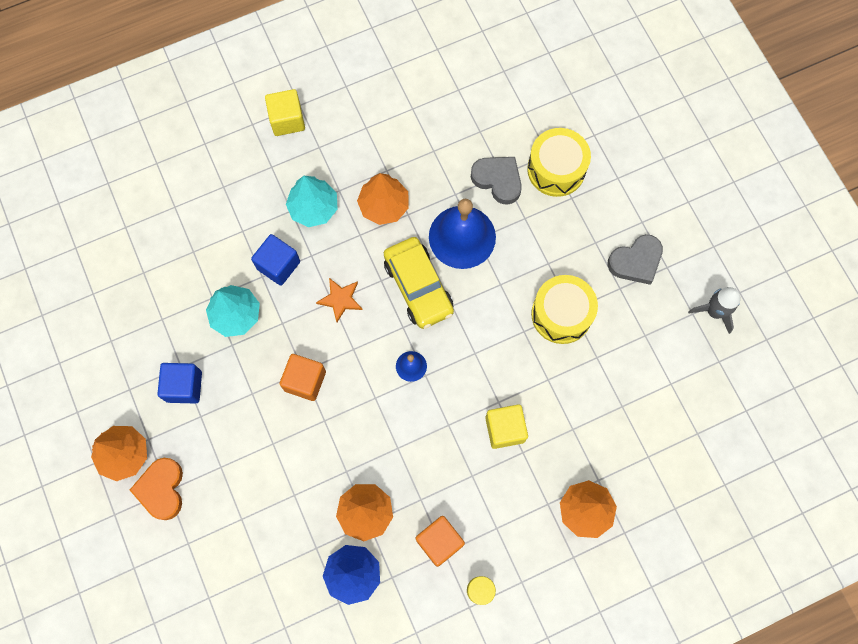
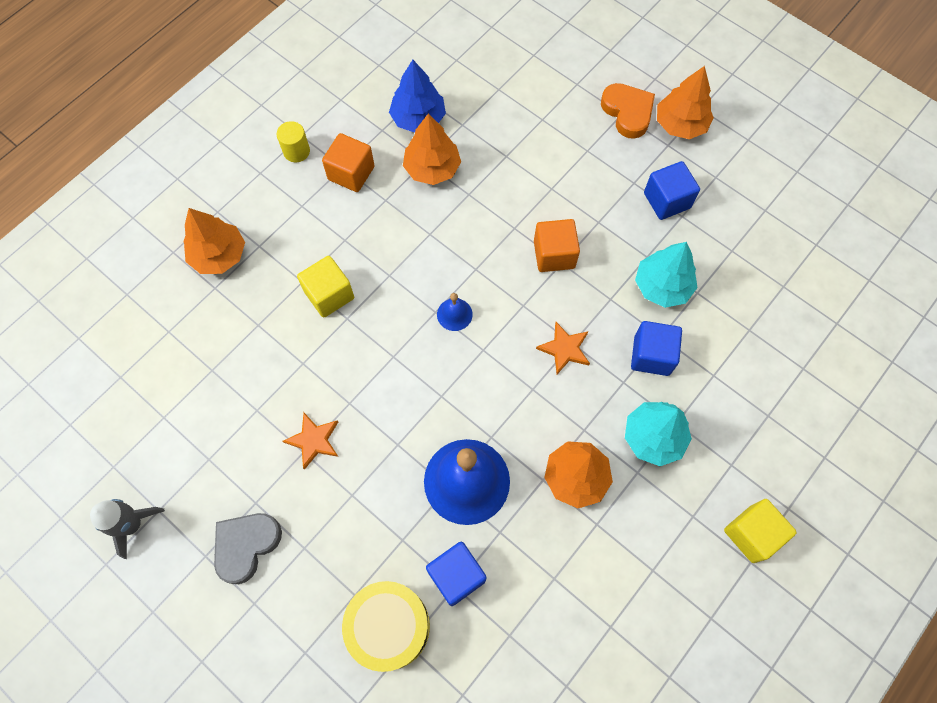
camera: 155 degrees right, 5 degrees down
yellow car [384,237,454,329] -> none
grey heart [471,157,522,204] -> blue cube [426,542,487,606]
yellow drum [531,275,598,344] -> orange star [283,413,339,470]

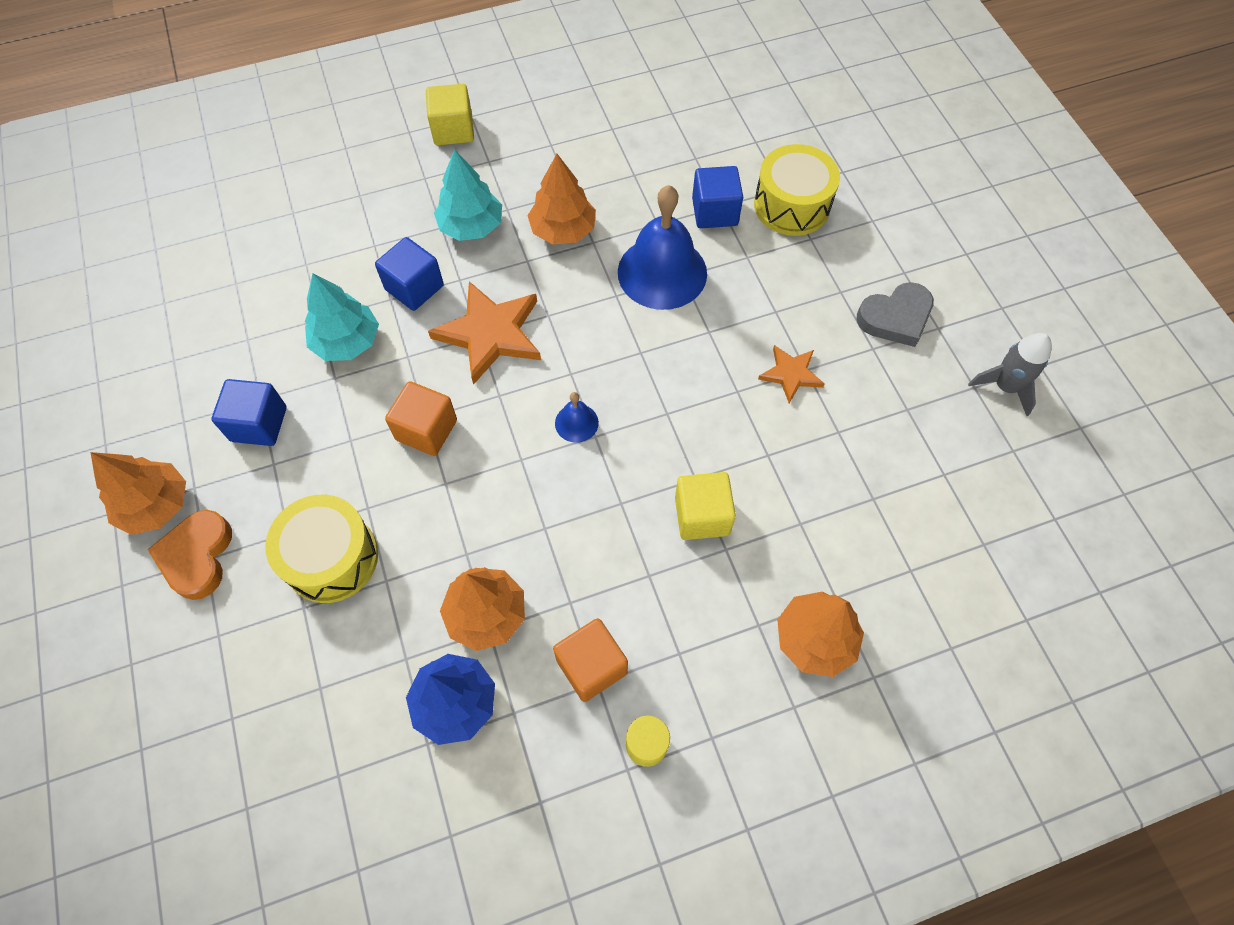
camera: 150 degrees left, 5 degrees down
orange star [536,322,590,374] -> orange star [428,281,541,385], size x1.80
none -> yellow drum [265,495,378,603]

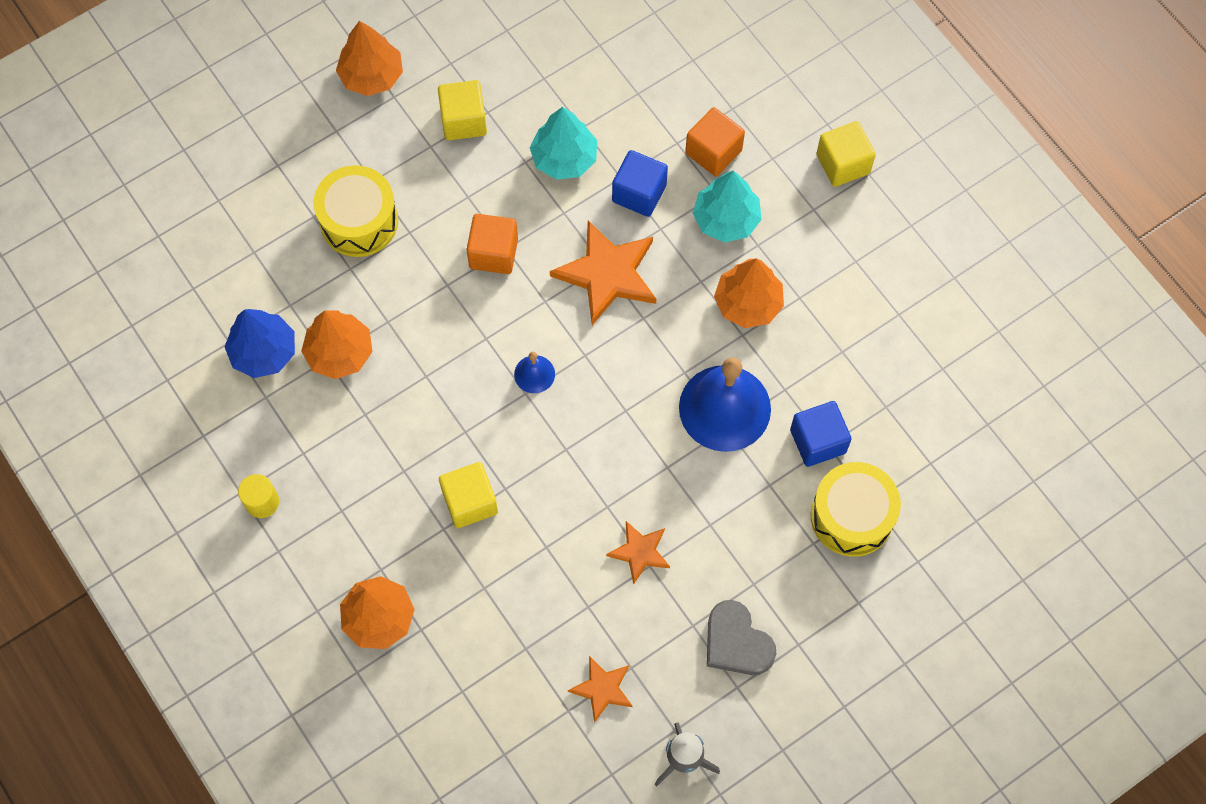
camera: 75 degrees right, 5 degrees up
orange heart [148,510,232,600] -> none
blue cube [211,379,287,446] -> yellow cube [438,80,487,140]
orange cube [553,618,628,702] -> orange cube moved to [685,107,745,176]
none -> orange star [568,656,632,723]

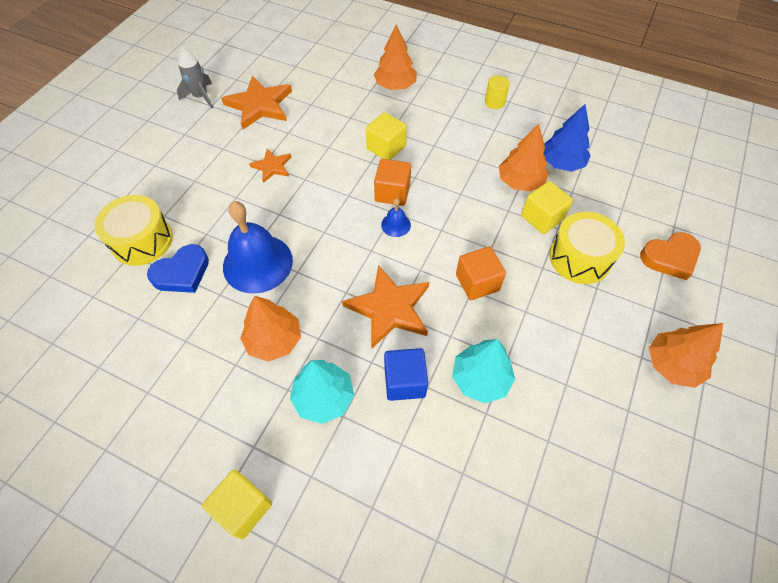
camera: 150 degrees right, 10 degrees down
yellow cube [438,80,487,140] -> yellow cube moved to [521,181,573,234]
orange star [568,656,632,723] -> orange star [221,76,292,129], size x1.80
orange cube [685,107,745,176] -> orange cube moved to [374,159,411,206]
grey heart [707,600,776,675] -> none
blue cube [790,401,852,467] -> blue heart [147,244,209,293]
none -> orange heart [640,232,701,280]

